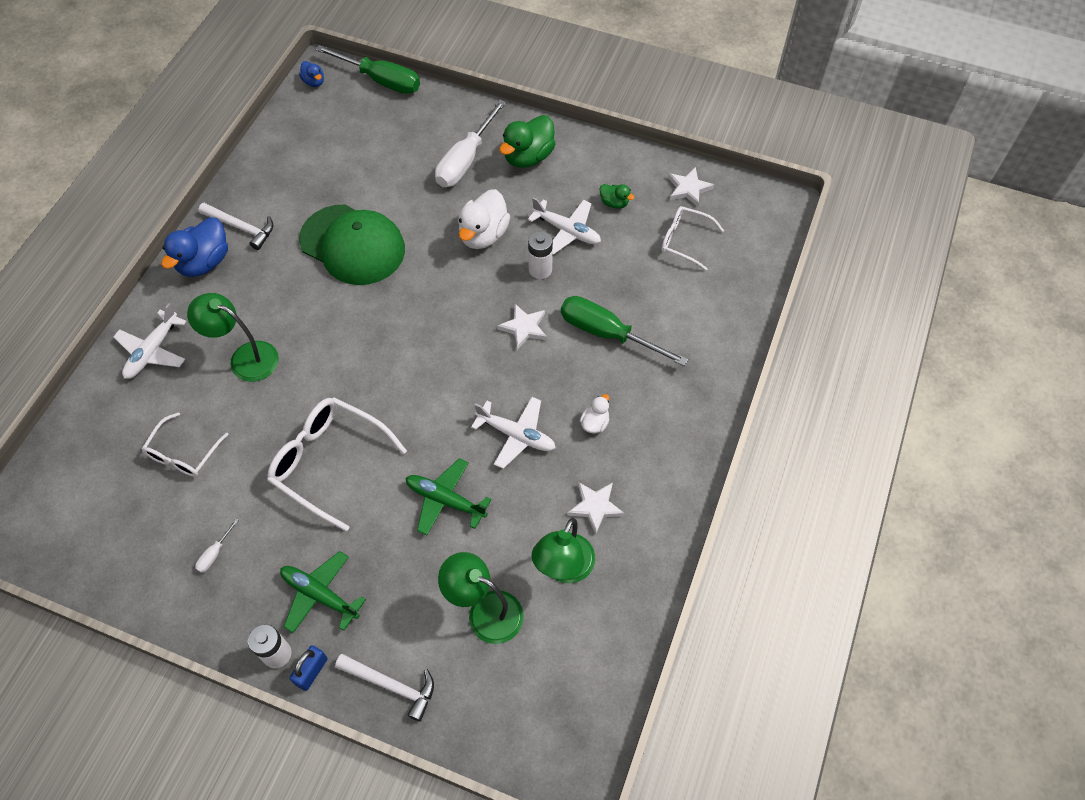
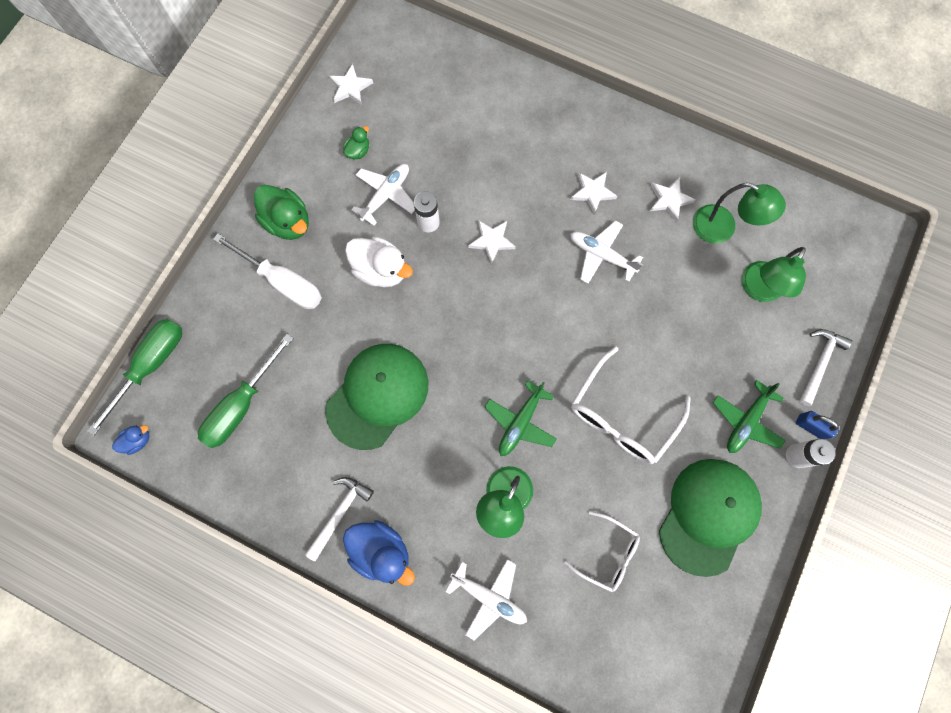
camera: 85 degrees left, 15 degrees up
white screwdriver [195,518,239,573] -> green cap [659,459,762,577]
green plane [406,458,492,535] -> green plane moved to [485,380,557,456]
white plane [471,397,555,469] -> white plane turned 90 degrees counterclockwise [570,221,643,284]
green screwdriver [561,296,688,366] -> green screwdriver moved to [198,334,293,448]
white duck [580,394,609,434] -> white star [570,172,617,215]
white glasses [661,206,724,271] -> none

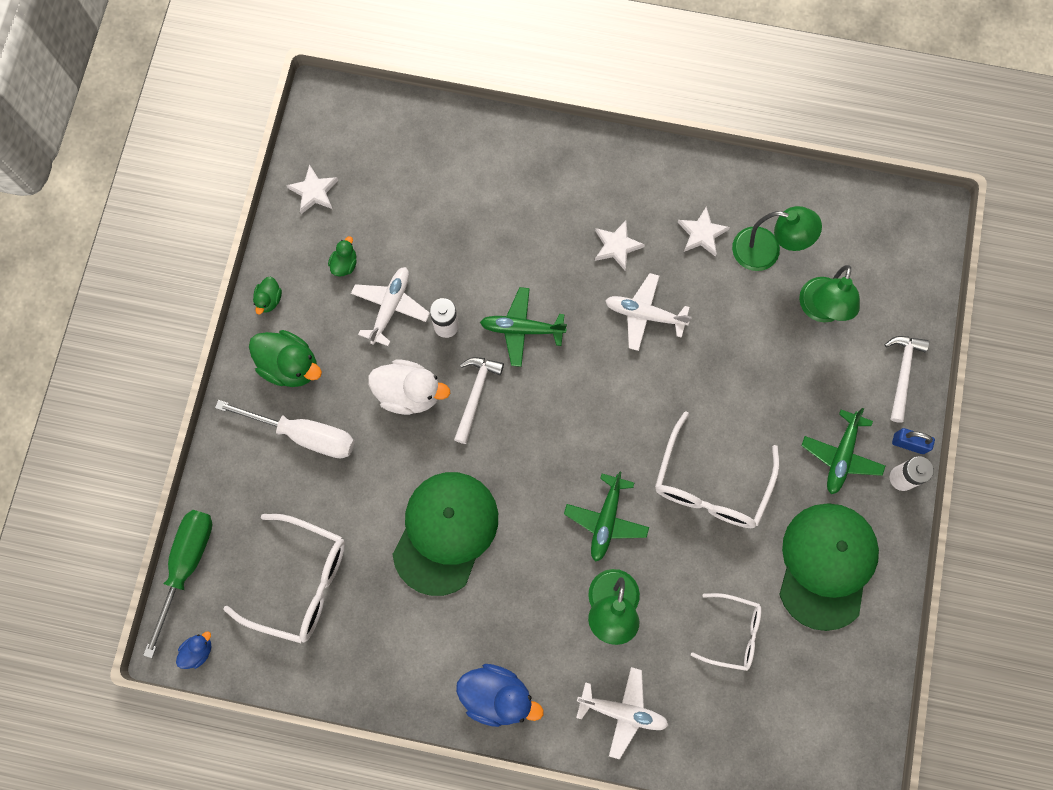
camera: 15 degrees left, 0 degrees up
green screwdriver [198,334,293,448] -> white glasses [223,514,345,643]
white hammer [305,477,374,561] -> white hammer moved to [454,357,504,444]
white star [468,220,516,265] -> green plane [480,287,567,367]
none -> green duck [253,277,282,315]

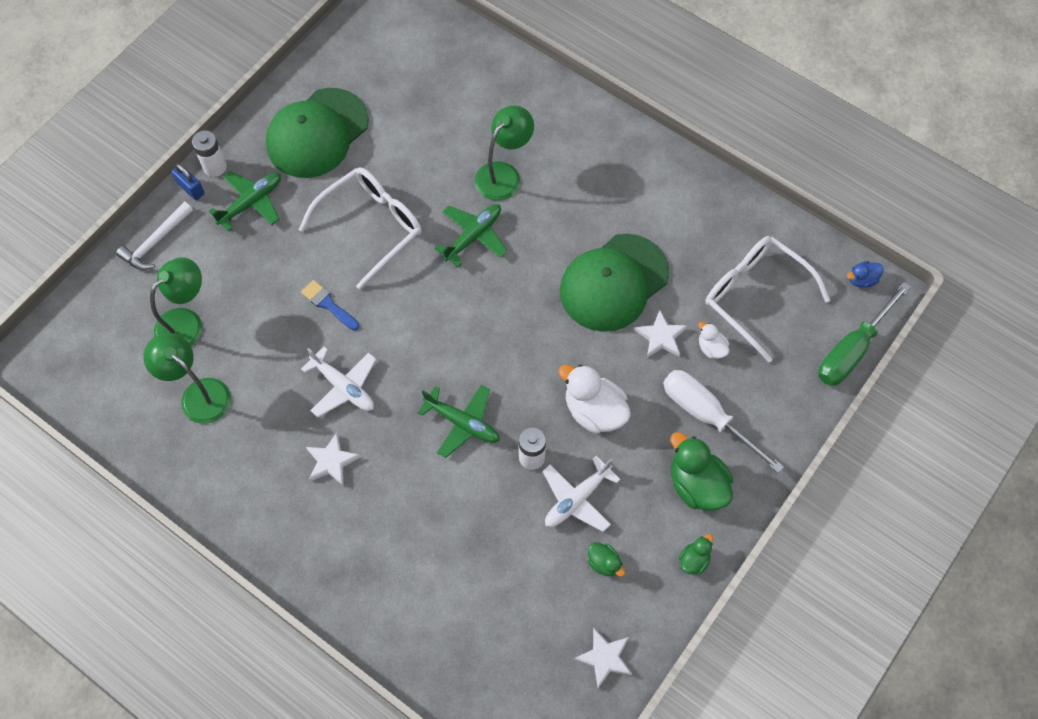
camera: 155 degrees left, 10 degrees down
green duck [328,236,357,277] -> green duck turned 90 degrees counterclockwise [588,542,625,577]
white hammer [454,357,504,444] -> none
blue duck [456,664,544,727] -> none
white plane [576,667,669,760] -> none
white star [677,207,730,257] -> white star moved to [634,309,688,358]
white glasses [691,593,761,671] -> none
none -> blue brush [301,280,359,330]
none -> white duck [698,322,729,359]

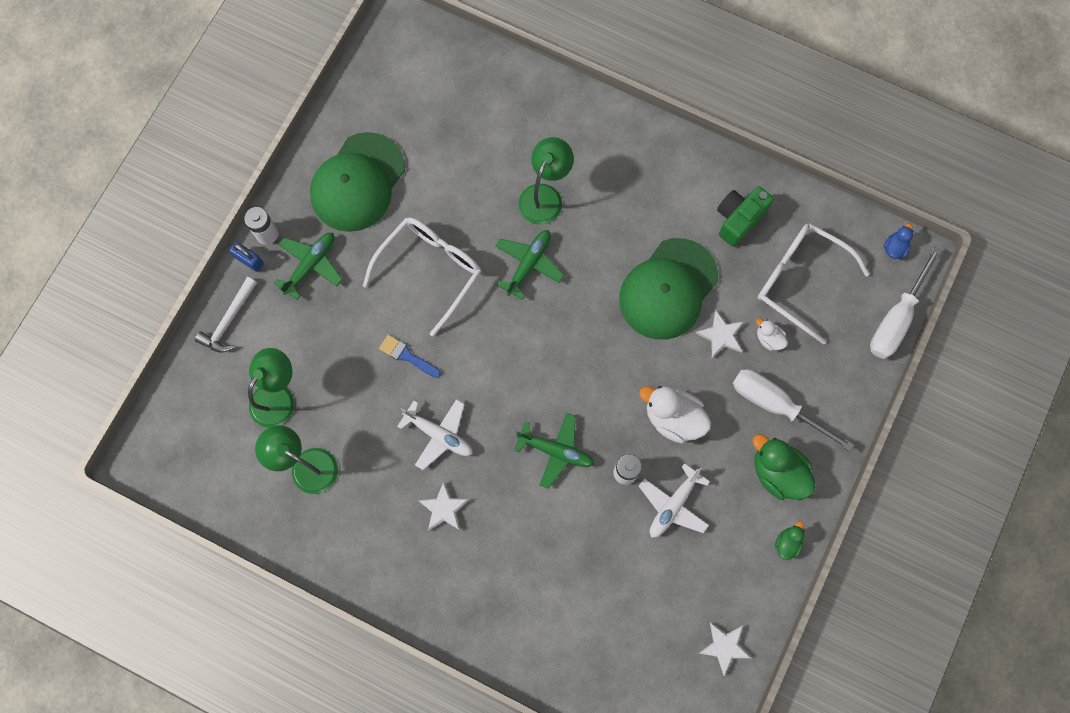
camera: 10 degrees left, 10 degrees up
green duck [588,542,625,577] -> none
green screwdriver [818,282,911,386] -> white screwdriver [870,246,942,359]
blue duck [847,261,884,288] -> blue duck turned 150 degrees clockwise [884,223,913,259]
none -> green camera [717,186,774,247]

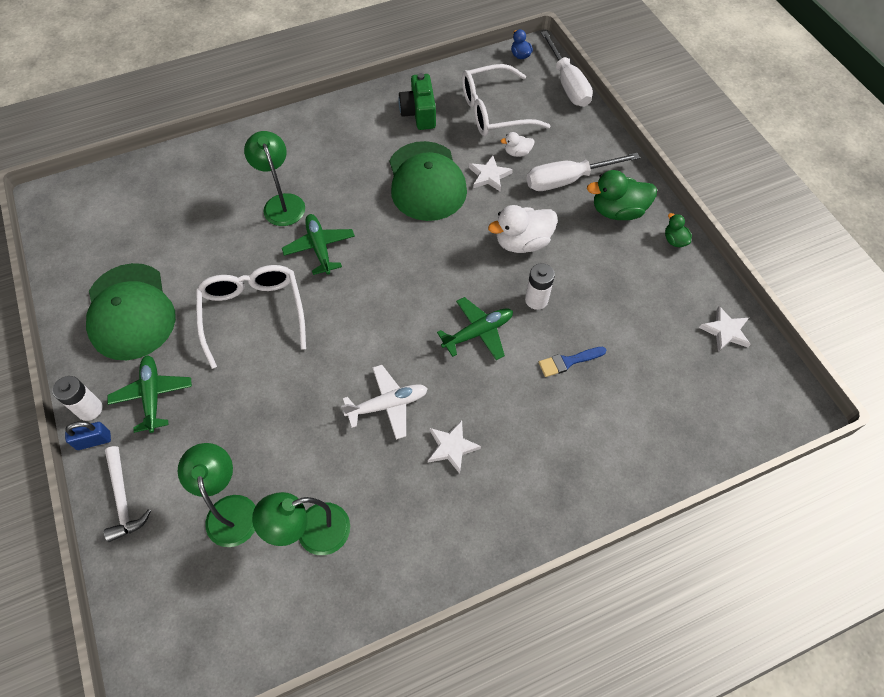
camera: 50 degrees left, 15 degrees down
blue brush [379,335,441,378] -> blue brush moved to [539,347,606,377]
white plane [639,463,710,537] -> none

